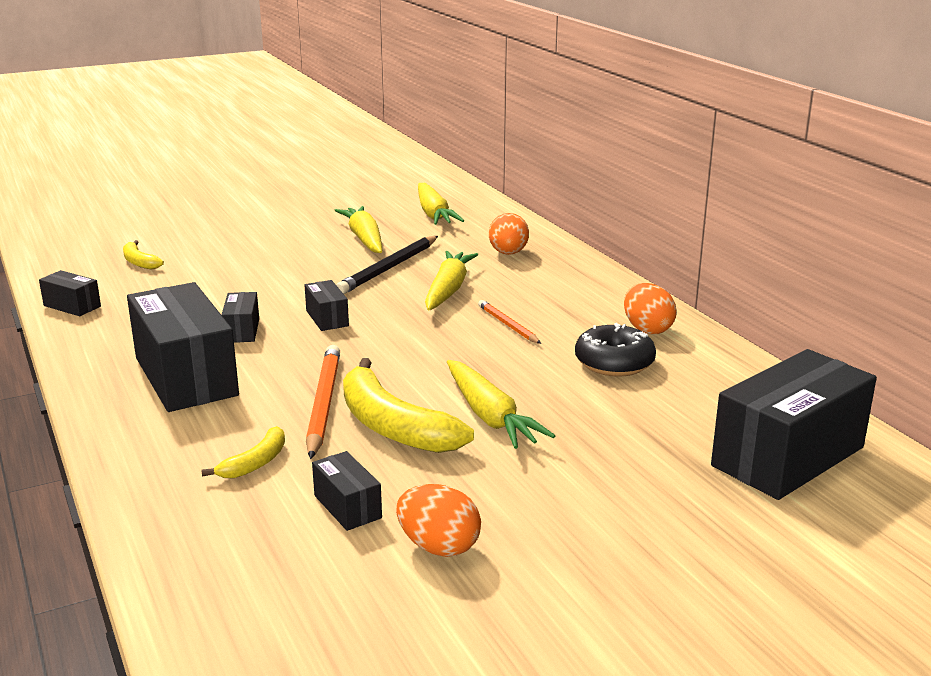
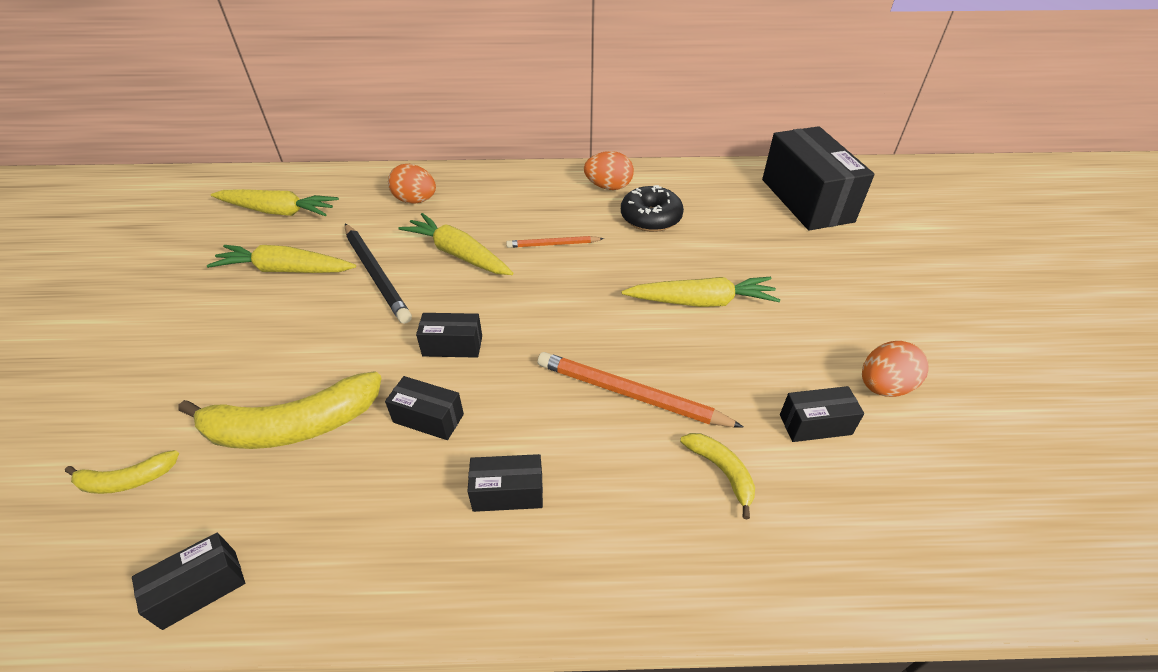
camera: 65 degrees left, 20 degrees up
black box [127,282,239,412] -> black box [467,454,543,512], size x0.46
yellow banana [343,358,474,453] -> yellow banana moved to [178,371,381,449]

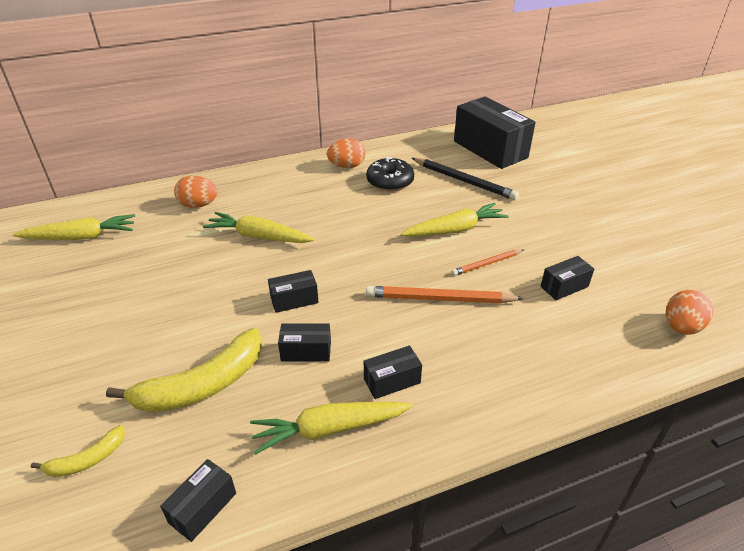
camera: 20 degrees left, 5 degrees down
yellow carrot [207,245,356,273] -> yellow carrot moved to [250,402,413,455]
black pencil [345,224,412,324] -> black pencil moved to [412,158,519,200]
orange pencil [506,236,604,248] -> orange pencil moved to [452,249,524,276]
yellow banana [680,433,755,519] -> none
orange egg [862,341,929,397] -> orange egg moved to [666,290,713,335]

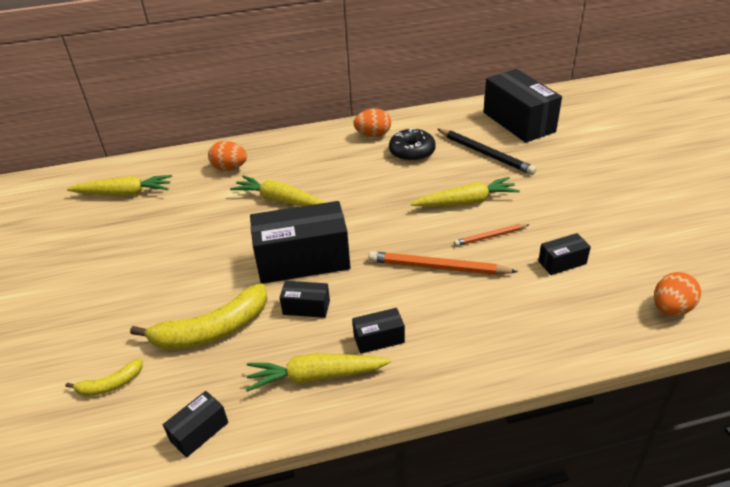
camera: 10 degrees right, 0 degrees up
black box [268,270,319,313] -> black box [250,201,351,284], size x2.19

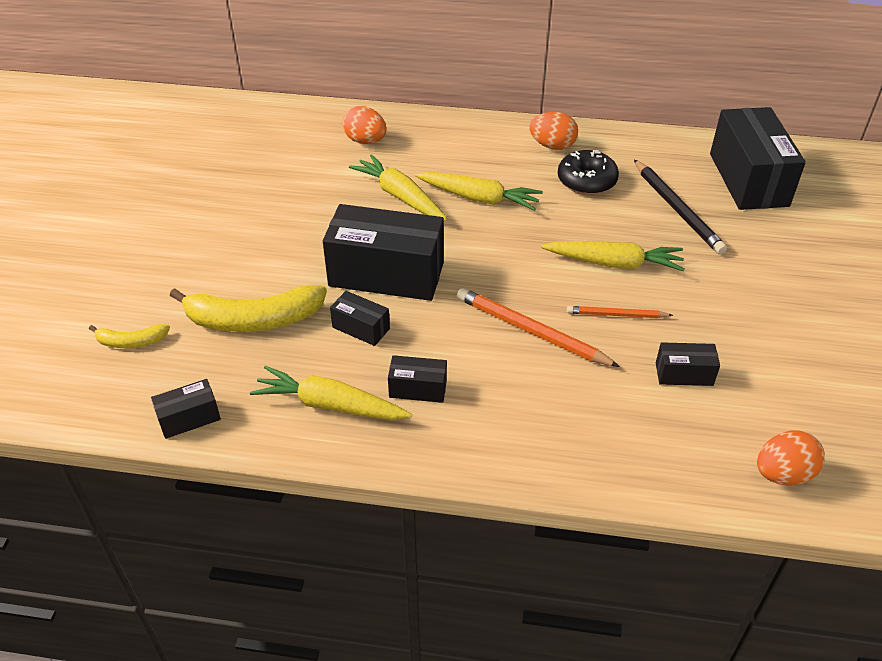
camera: 20 degrees right, 5 degrees up
yellow carrot [67,175,172,196] -> yellow carrot moved to [415,172,543,211]

